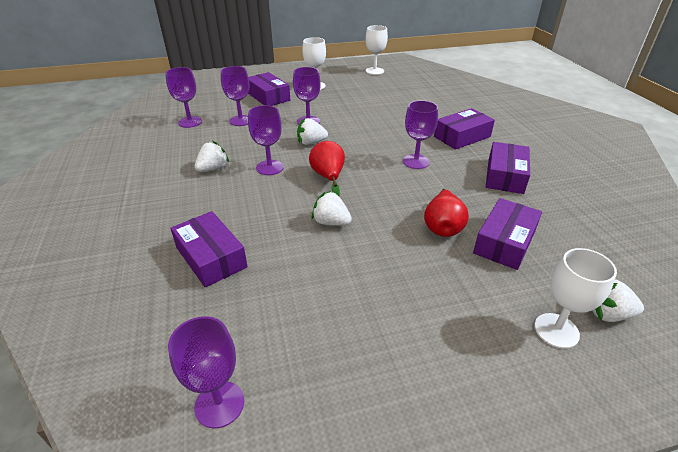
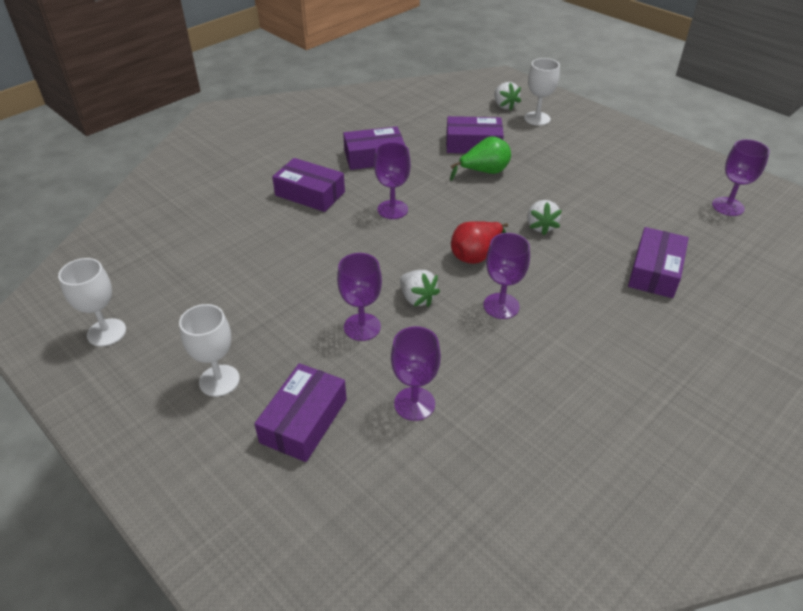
camera: 120 degrees left, 5 degrees up
purple goblet [165,67,202,128] -> none
white strawberry [195,141,229,172] -> none
red pear [424,188,469,237] -> green pear [450,136,511,181]

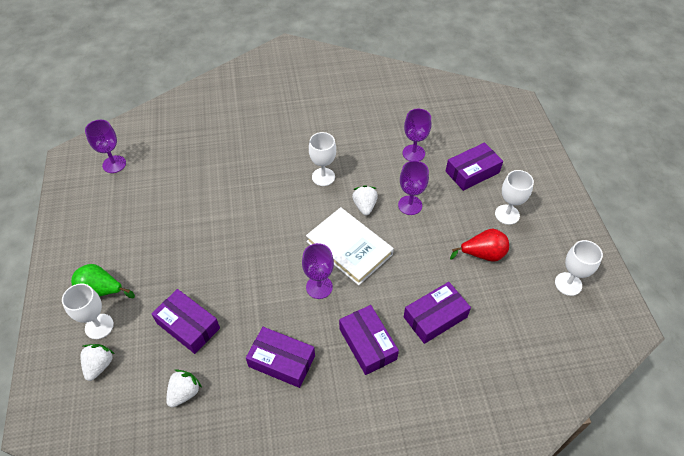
camera: 145 degrees left, 10 degrees up
green pear [450,136,511,181] -> green pear moved to [71,264,135,298]
red pear [451,221,508,264] -> red pear moved to [450,229,509,262]
purple goblet [483,233,530,319] -> white goblet [309,132,336,186]
white strawberry [527,200,562,235] -> white strawberry moved to [166,369,202,407]
purple box [628,227,689,298] -> purple box moved to [404,282,471,344]
none -> white book [306,207,394,285]

